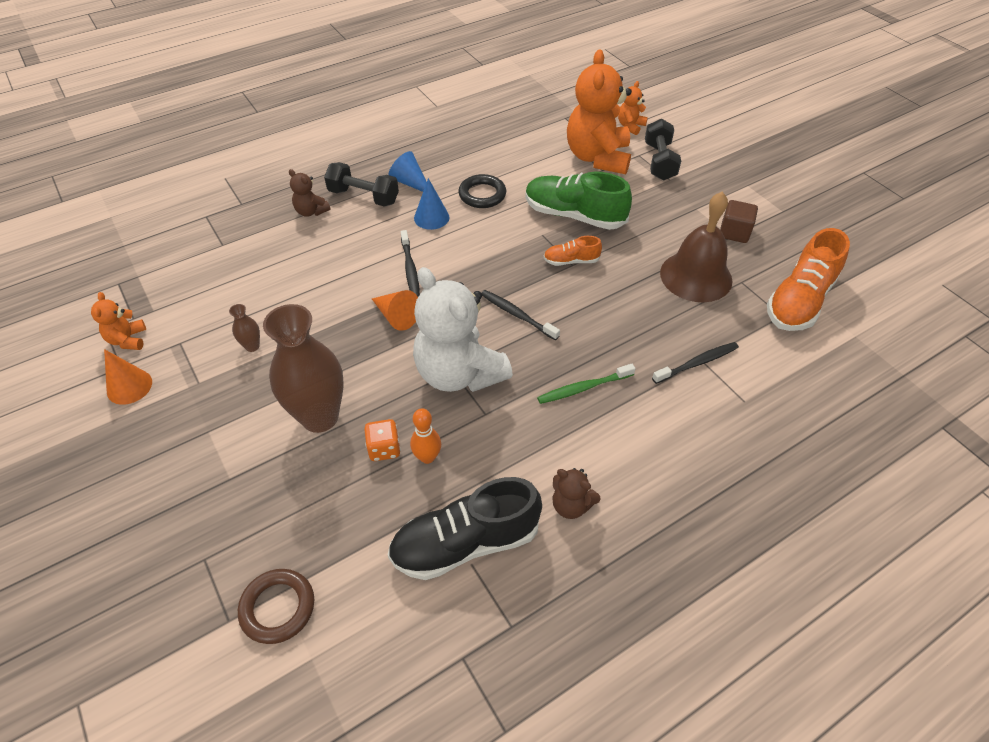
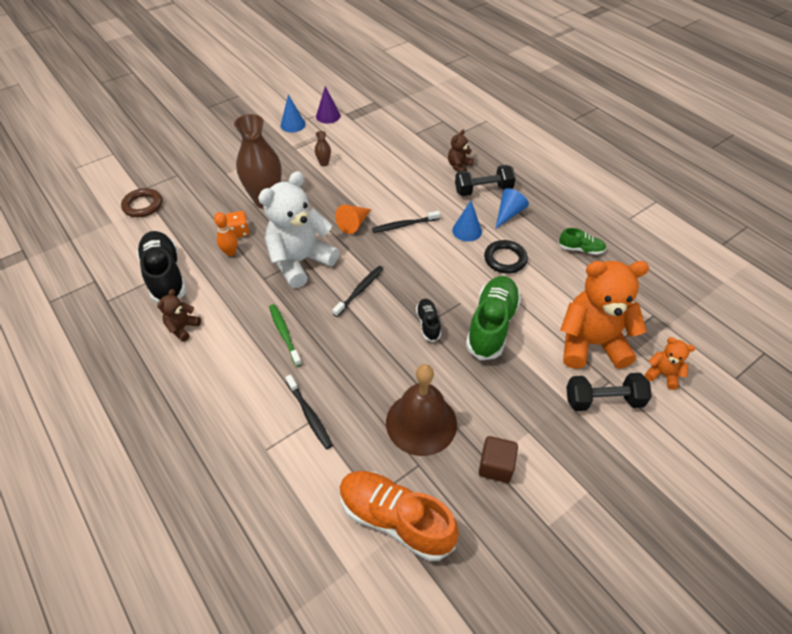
camera: 85 degrees right, 0 degrees up
orange teddy bear [91,292,146,350] -> purple cone [316,86,341,124]
orange cone [104,349,152,405] -> blue cone [281,95,306,133]
black dumbbell [324,162,399,207] -> black dumbbell turned 60 degrees clockwise [455,165,516,196]
orange shoe [543,236,602,266] -> black shoe [416,299,441,342]
none -> green shoe [558,228,606,255]

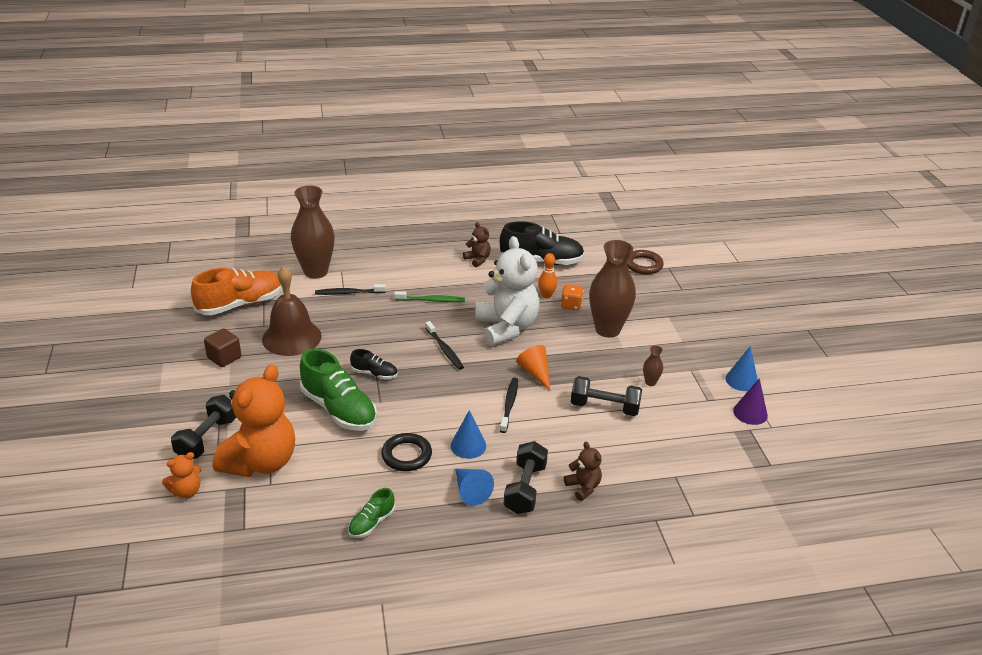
camera: 115 degrees right, 15 degrees down
none -> brown vase [291,186,335,279]
none -> black dumbbell [571,376,642,416]

